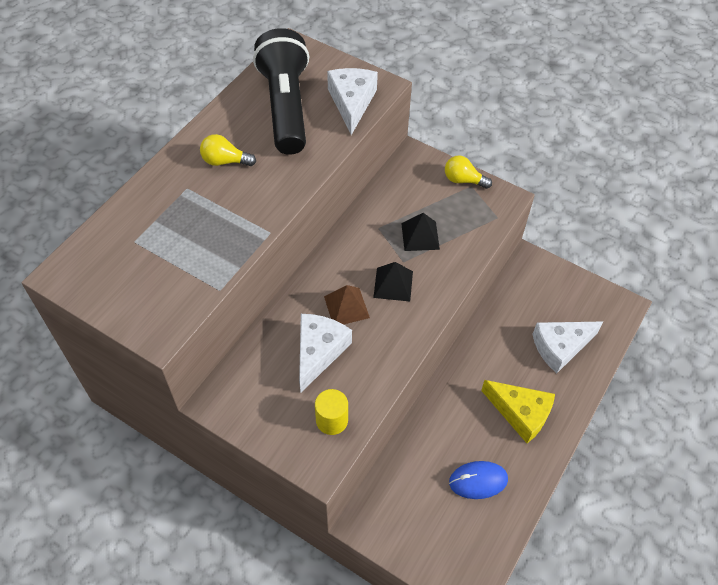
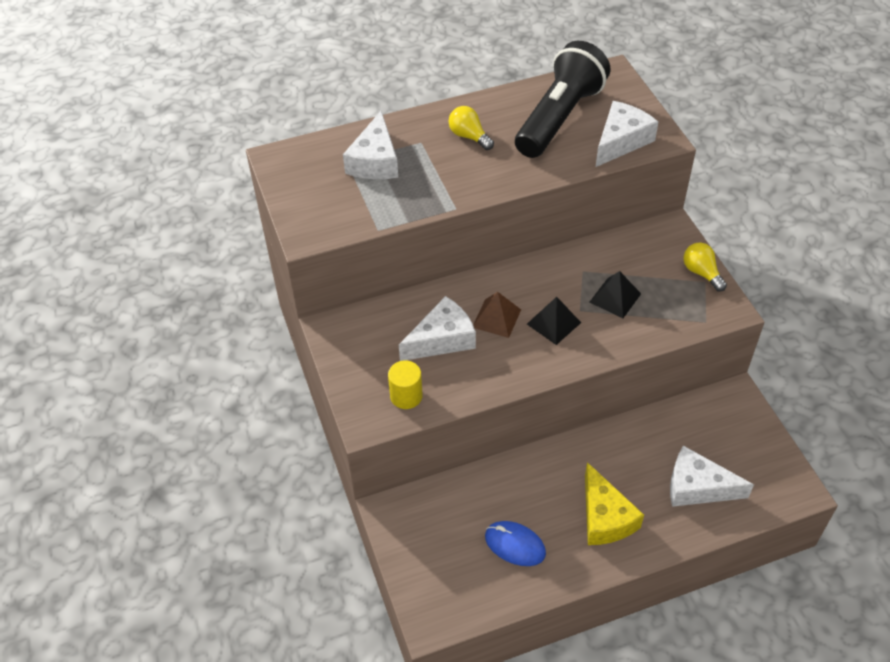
camera: 40 degrees right, 5 degrees down
none -> white cheese [343,111,398,179]

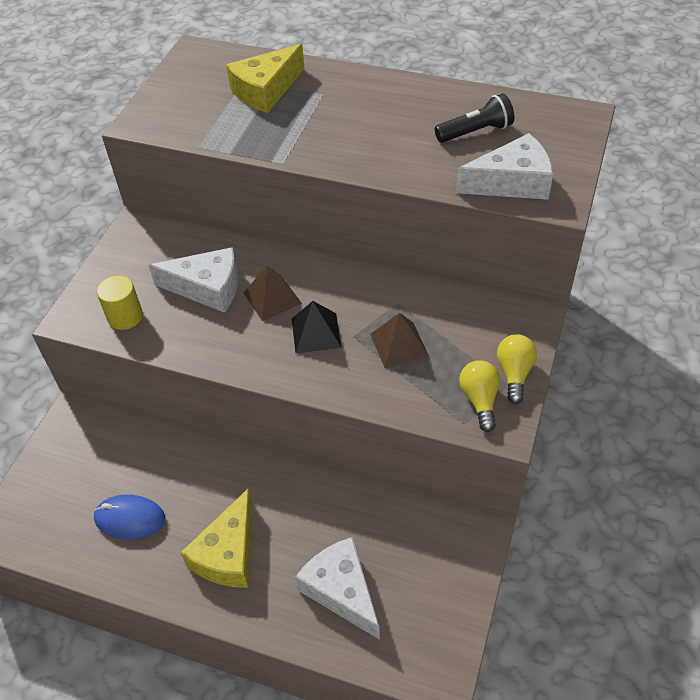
camera: 40 degrees right, 0 degrees up
white cheese [343,111,398,179] -> yellow cheese [226,44,304,113]
yellow light bulb [448,106,494,150] -> yellow light bulb moved to [459,360,500,432]
blue mouse [485,521,546,566] -> blue mouse turned 60 degrees counterclockwise [93,495,165,540]
black flashlight [515,41,611,158] -> black flashlight [435,93,514,143], size x0.49
black pyramid [590,271,641,318] -> brown pyramid [370,313,429,368]

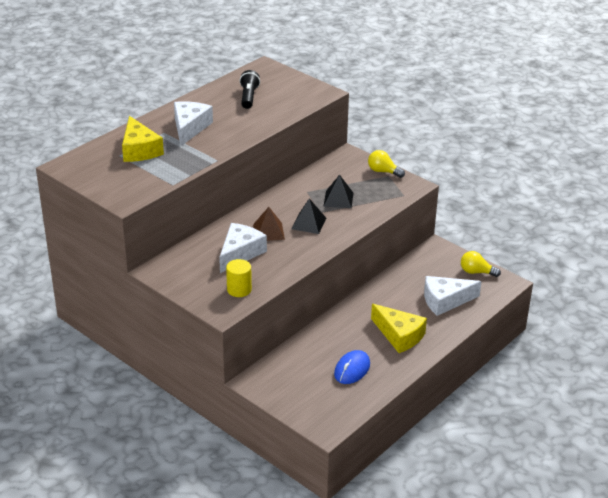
camera: 70 degrees left, 15 degrees down
brown pyramid [370,313,429,368] -> black pyramid [324,175,353,208]
white cheese [456,133,553,200] -> white cheese moved to [174,101,213,146]
yellow light bulb [459,360,500,432] -> yellow light bulb moved to [461,251,501,277]

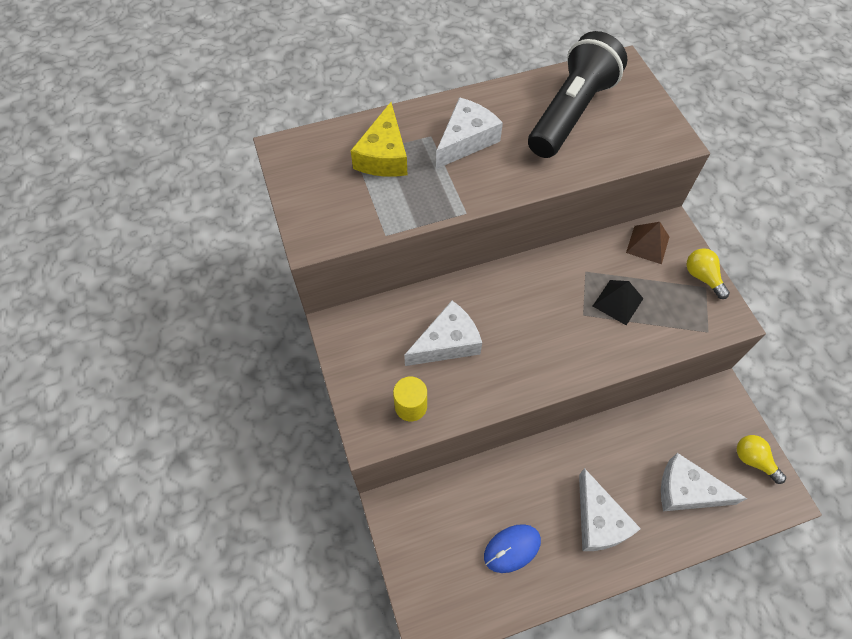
camera: 30 degrees right, 25 degrees up
black flashlight [240,70,260,109] -> black flashlight [528,31,627,158], size x2.04
brown pyramid [253,207,285,241] -> brown pyramid moved to [626,222,669,264]
black pyramid [291,198,326,234] -> none
yellow cheese [371,304,427,353] -> white cheese [579,468,641,551]

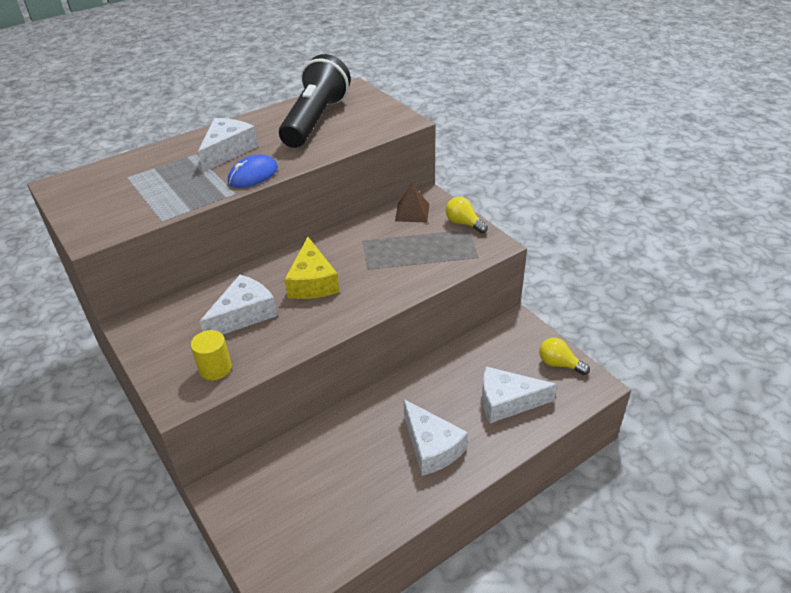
camera: 15 degrees left, 20 degrees down
yellow cheese [351,102,407,177] -> yellow cheese moved to [284,237,339,299]
blue mouse [484,524,541,573] -> blue mouse moved to [228,154,278,188]
black pyramid [593,280,644,325] -> none

